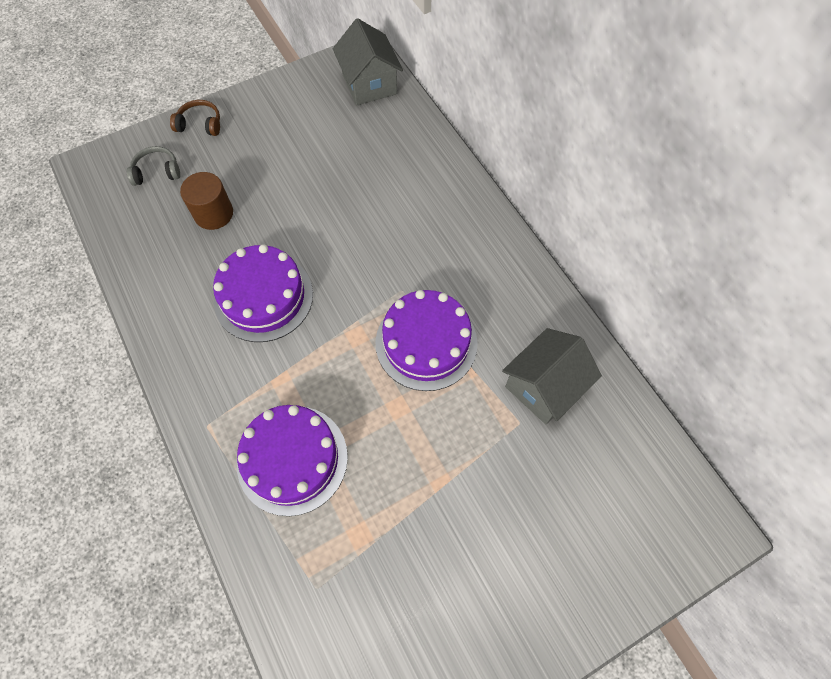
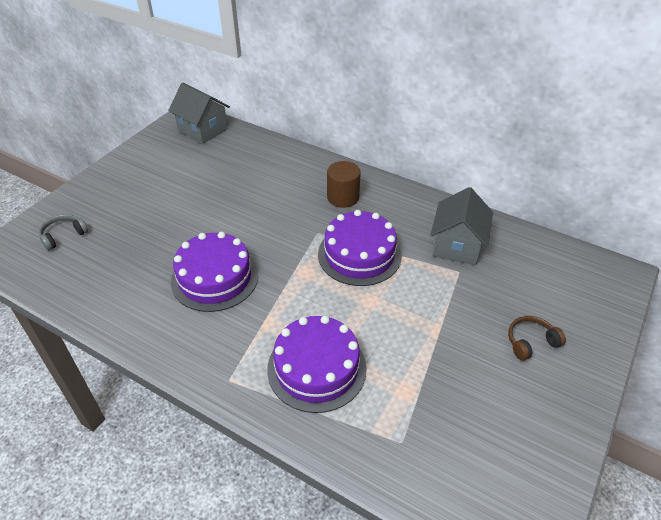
camera: 30 degrees left, 20 degrees down
brown headphones [170,100,220,136] -> brown headphones moved to [508,316,566,360]
brown cylinder [180,172,233,230] -> brown cylinder moved to [327,161,361,208]

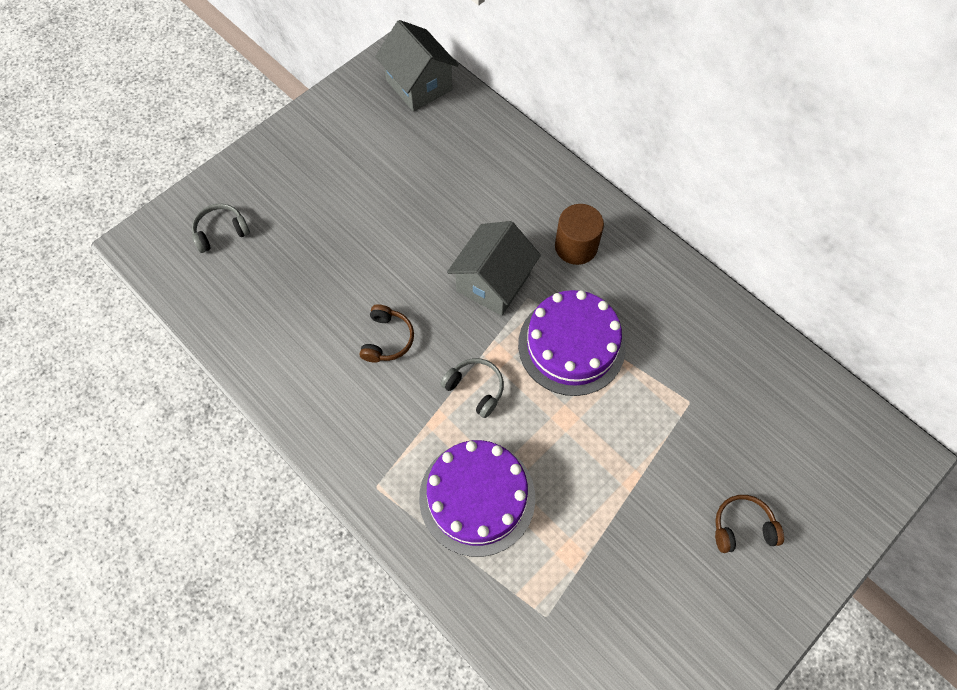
camera: 15 degrees right, 20 degrees up
purple cake [171,232,259,312] -> brown headphones [359,304,414,363]
grey house [430,187,493,265] -> grey house moved to [447,221,541,316]
none -> grey headphones [440,358,504,418]

